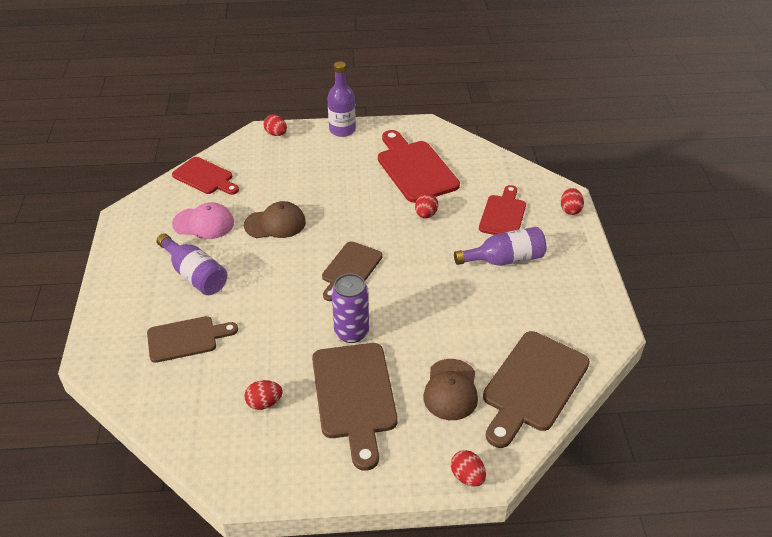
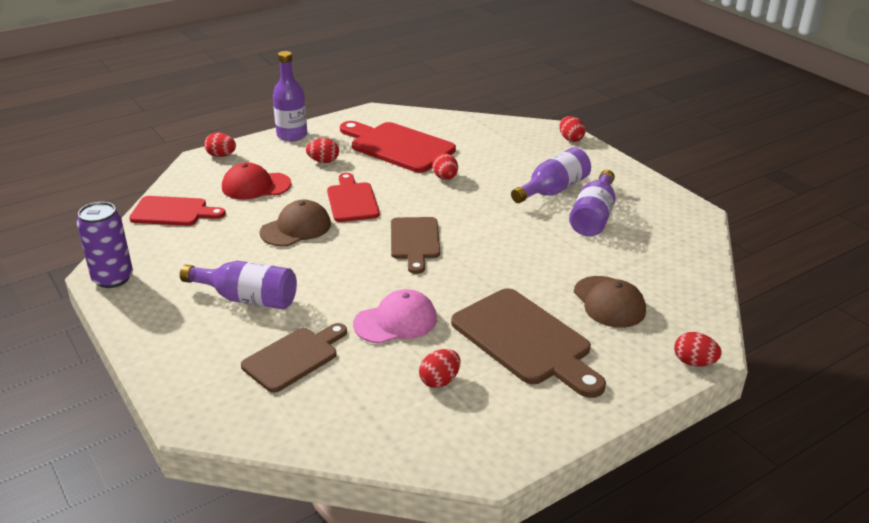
camera: 30 degrees left, 10 degrees down
pink cap [172,202,234,239] -> pink cap moved to [353,289,437,344]
purple can [332,274,369,343] -> purple can moved to [77,202,133,288]
red cutting board [479,185,526,235] -> red cutting board moved to [327,173,380,222]
brown cutting board [483,331,590,448] -> none
none -> red cap [222,162,291,200]
none -> red egg [306,138,339,163]
none -> purple bottle [569,170,616,236]

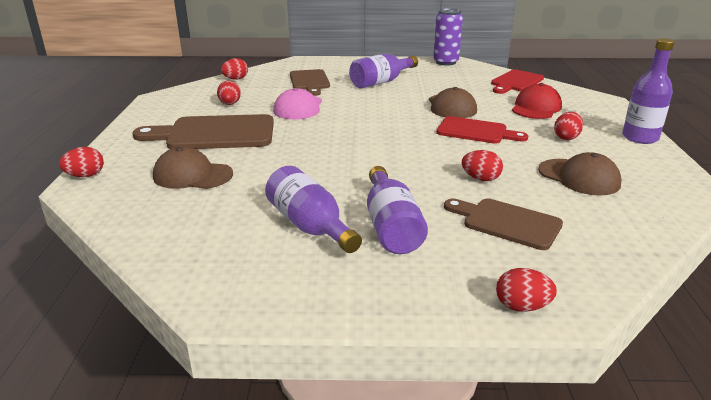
camera: 125 degrees right, 5 degrees down
red egg [204,133,236,157] -> red egg moved to [221,58,248,80]
red cutting board [340,121,456,173] -> brown cap [538,152,621,196]
brown cutting board [391,217,440,274] -> brown cutting board moved to [444,199,563,250]

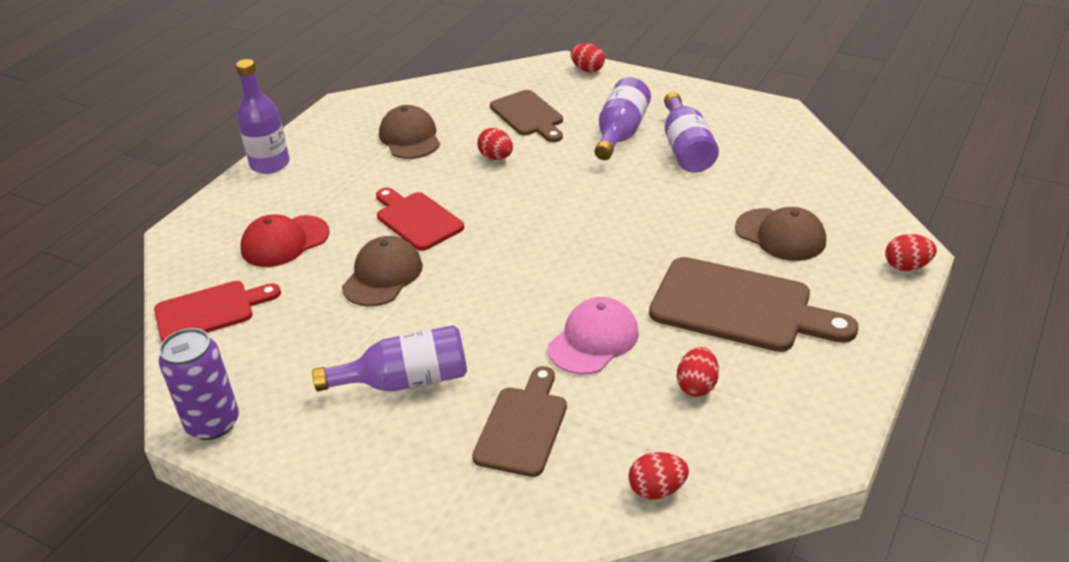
camera: 150 degrees left, 10 degrees up
red egg [554,112,583,140] -> none

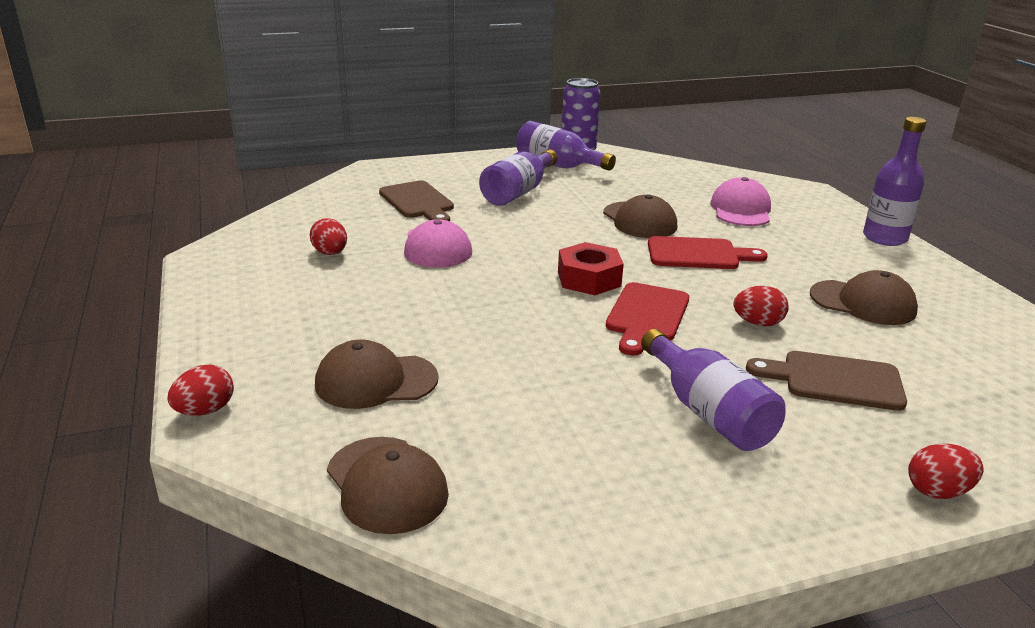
camera: 130 degrees right, 10 degrees down
red cutting board [154,281,281,342] -> red cutting board moved to [606,282,689,356]
red cap [241,215,330,267] -> pink cap [710,177,771,226]
red egg [628,452,689,499] -> none
brown cutting board [649,257,858,352] -> none
purple bottle [664,92,719,173] -> purple bottle moved to [516,121,616,171]
none -> brown cap [327,437,449,534]
none -> red nut [558,242,624,295]

